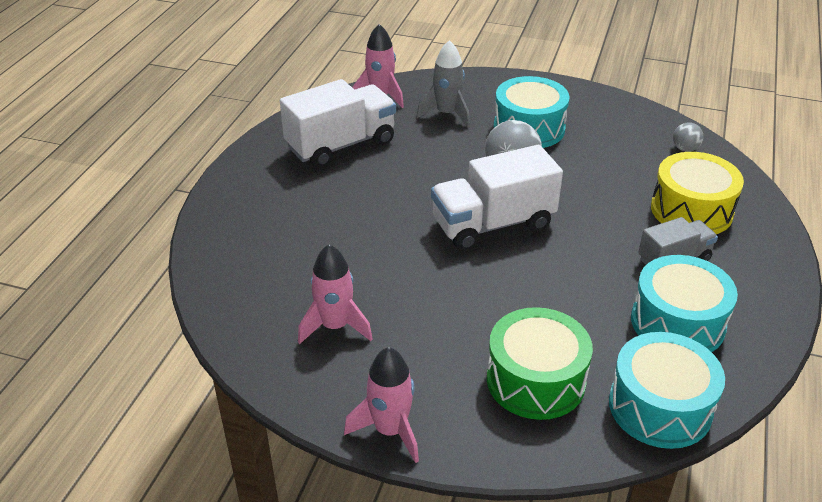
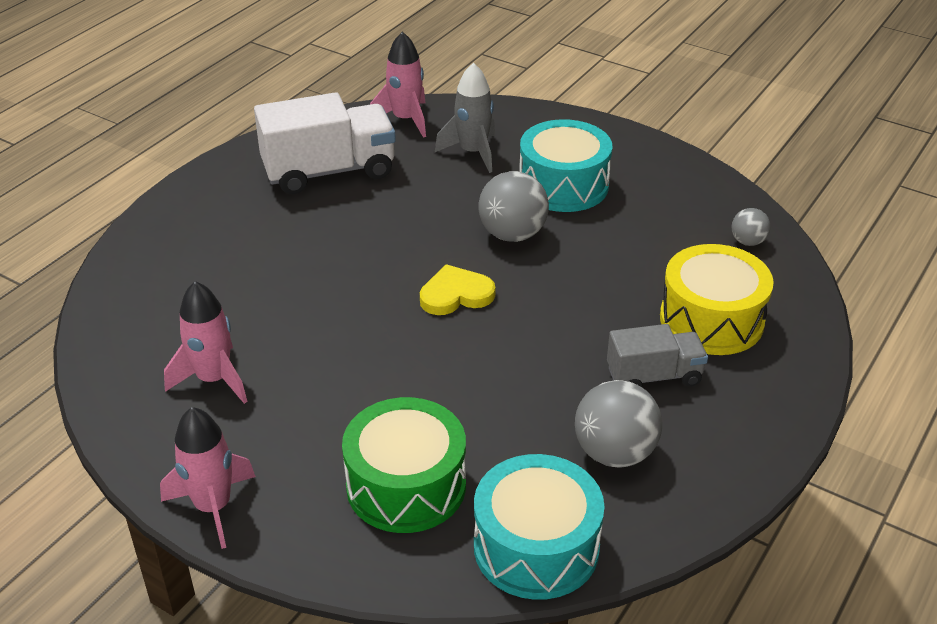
camera: 15 degrees right, 0 degrees up
white truck [431,145,563,251] -> yellow heart [420,264,495,315]
turquoise drum [631,255,738,352] -> grey ball [575,380,662,468]

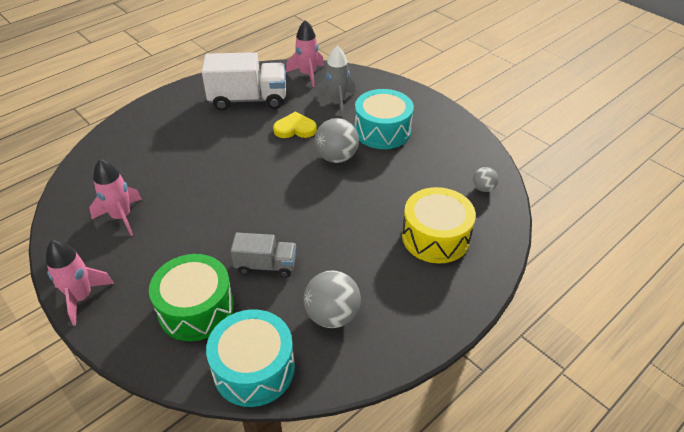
camera: 15 degrees right, 5 degrees up
yellow heart [420,264,495,315] -> yellow heart moved to [273,112,317,138]
grey truck [607,324,708,387] -> grey truck moved to [231,233,296,278]

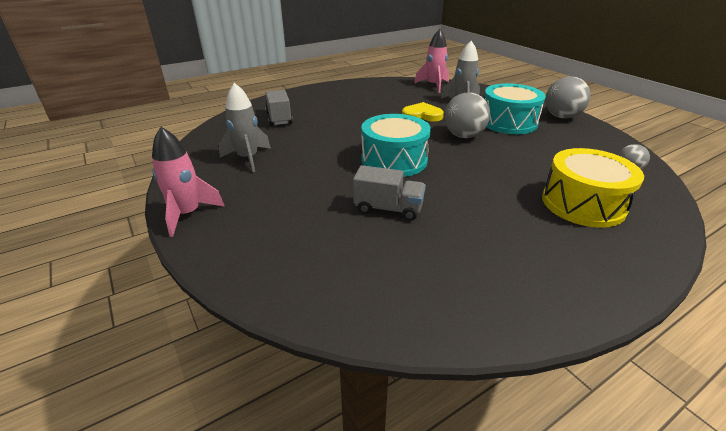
camera: 10 degrees right, 10 degrees down
pink rocket [89,159,142,236] -> grey rocket [219,83,271,172]
green drum [149,254,234,341] -> none
white truck [202,52,286,111] -> none
turquoise drum [206,309,295,407] -> turquoise drum moved to [361,114,431,177]
grey ball [303,271,361,328] -> grey ball moved to [545,76,591,119]
none -> grey truck [265,90,293,126]

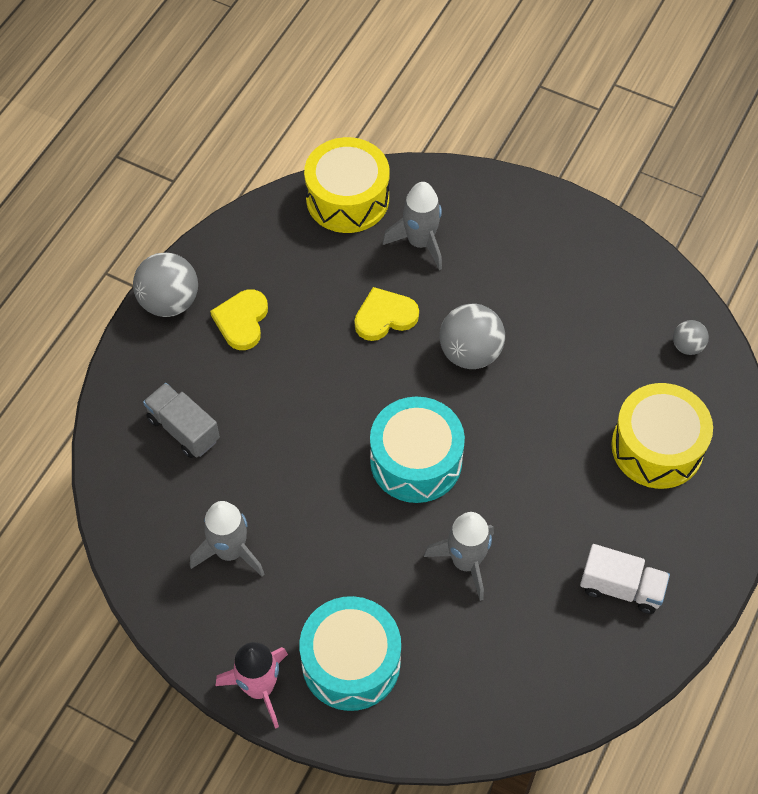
camera: 30 degrees left, 25 degrees up
grey truck [353,165,426,221] -> grey rocket [424,512,494,601]
pink rocket [414,29,449,93] -> yellow drum [304,137,389,233]
turquoise drum [484,83,546,134] -> turquoise drum moved to [299,596,401,711]
grey ball [545,76,591,119] -> grey ball moved to [133,252,198,317]
none -> yellow heart [210,289,268,350]
none -> white truck [580,544,670,614]

